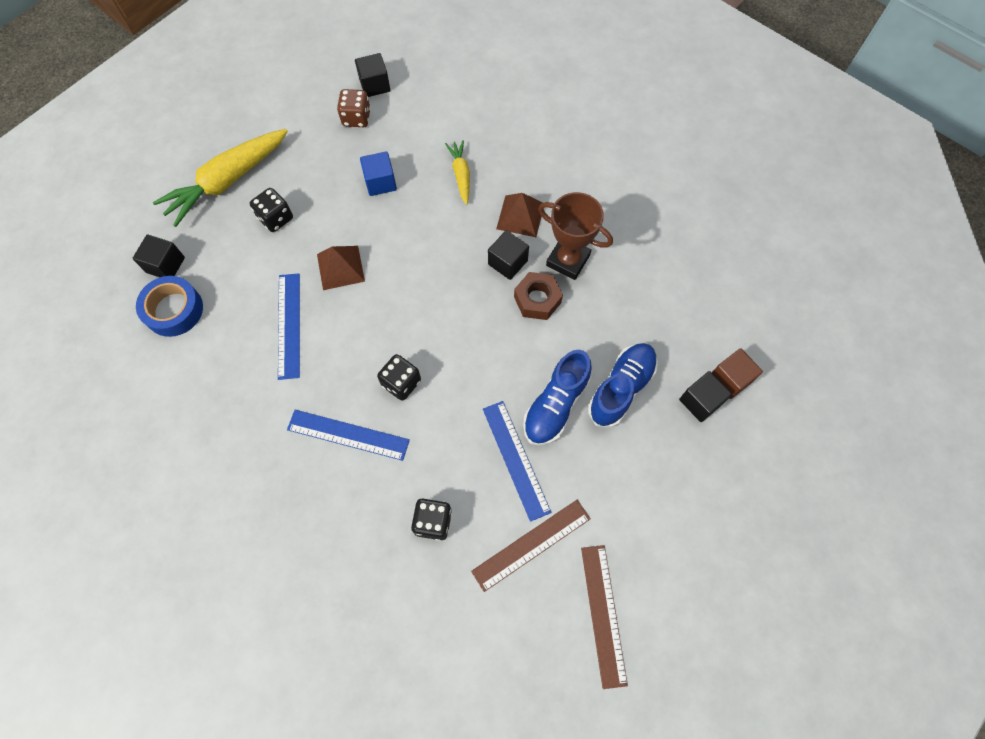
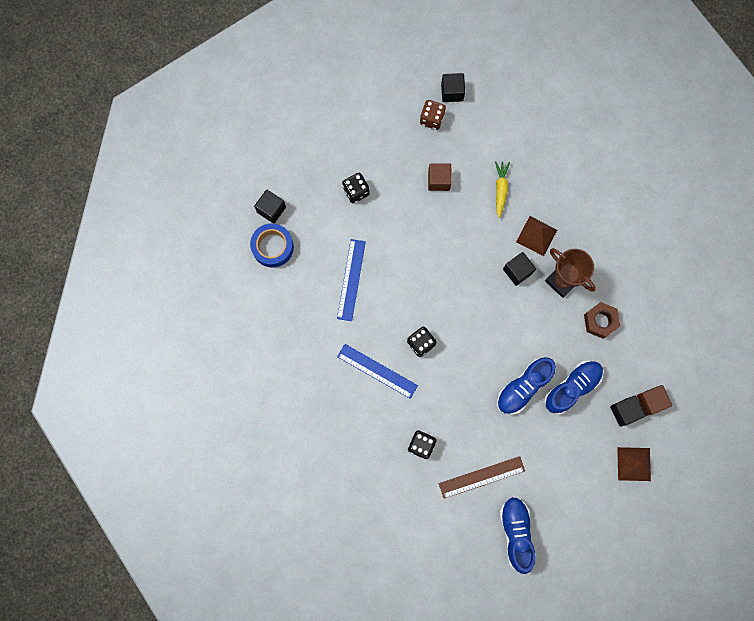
camera: 15 degrees right, 10 degrees up
yellow carrot [153,129,288,227] -> none
brown pyramid [317,246,365,290] -> brown pyramid moved to [617,447,651,481]
blue cube [360,151,397,196] -> brown cube [428,164,452,191]
blue ruler [483,401,551,522] -> none
brown nut [514,272,563,320] -> brown nut moved to [584,302,620,339]
brown ruler [581,545,628,689] -> blue shoe [500,496,536,574]

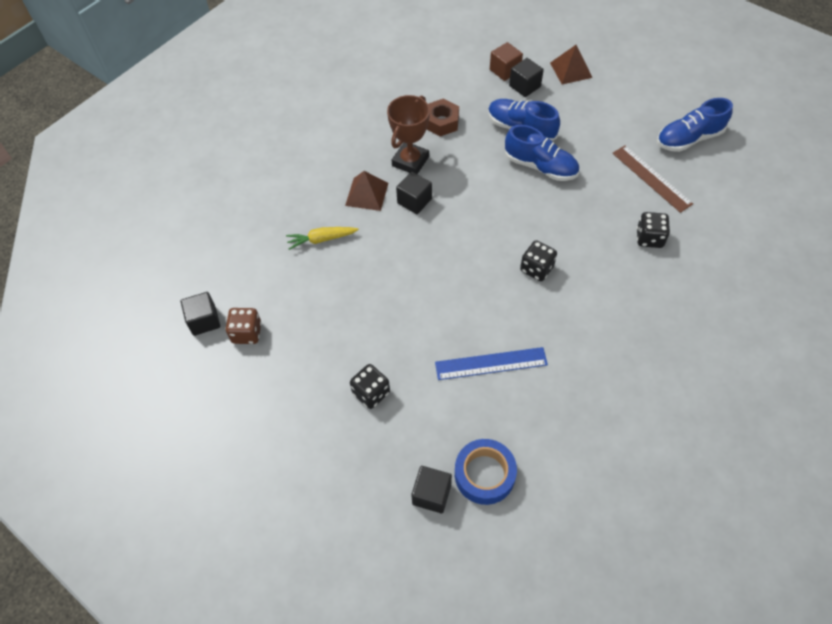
camera: 105 degrees left, 20 degrees down
blue ruler [337,344,418,399] -> none
brown cube [428,164,452,191] -> none

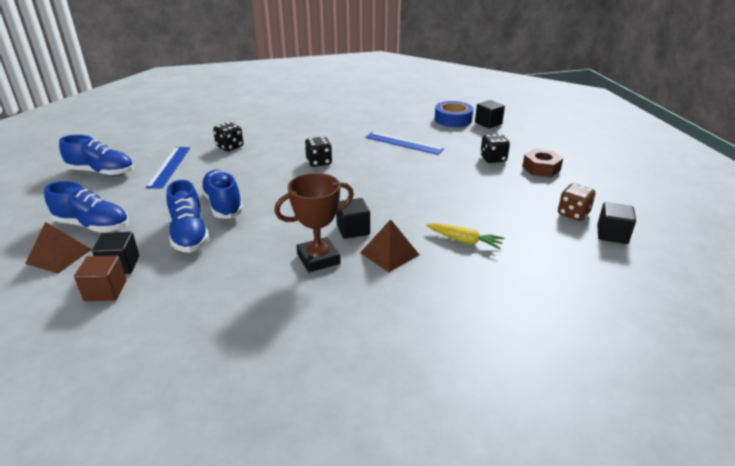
camera: 145 degrees left, 25 degrees down
brown nut [427,98,459,136] -> brown nut moved to [522,149,563,177]
brown ruler [612,145,693,213] -> blue ruler [146,147,190,189]
none -> blue shoe [44,181,129,233]

